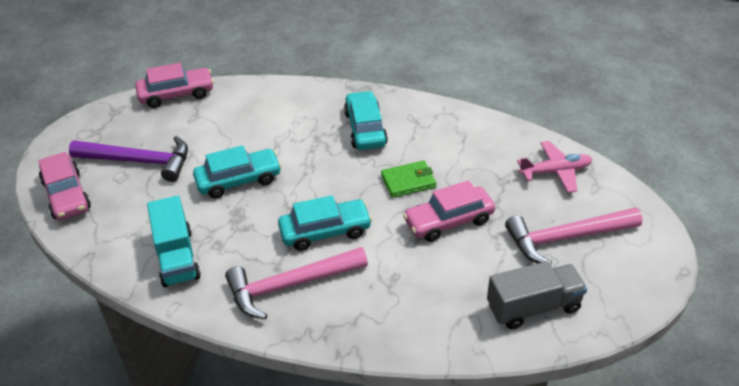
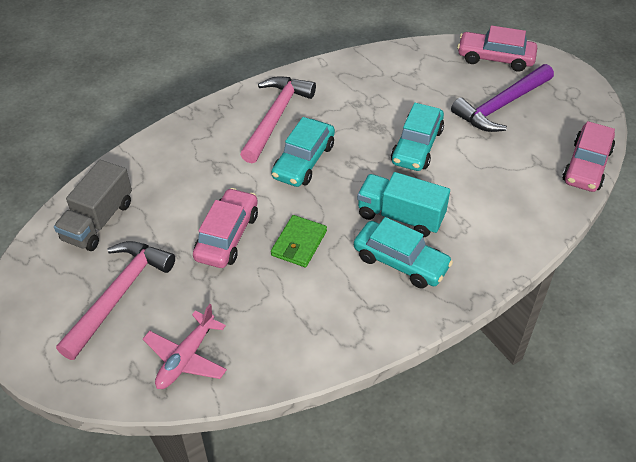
camera: 130 degrees right, 5 degrees up
turquoise truck [147,196,201,287] -> turquoise truck moved to [357,172,450,237]

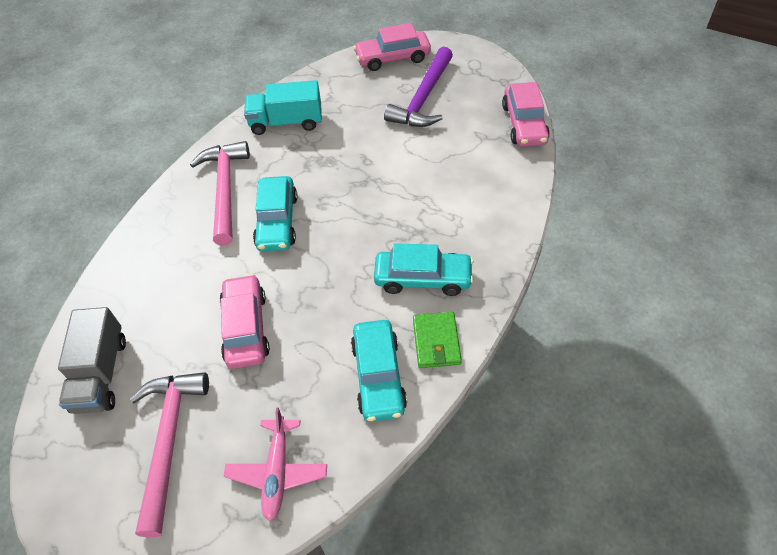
camera: 25 degrees left, 5 degrees up
green wallet [271,215,327,267] -> green wallet moved to [413,312,462,368]
turquoise truck [357,172,450,237] -> turquoise truck moved to [244,80,322,135]
turquoise car [391,103,444,171] -> turquoise car moved to [351,320,407,422]

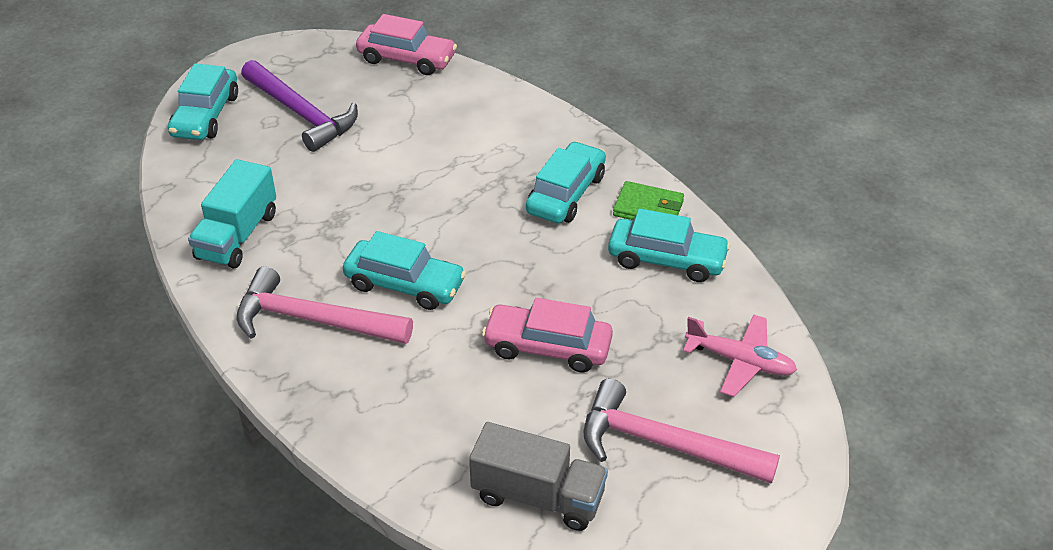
camera: 70 degrees left, 10 degrees down
pink car [353,23,431,71] -> turquoise car [168,64,238,140]

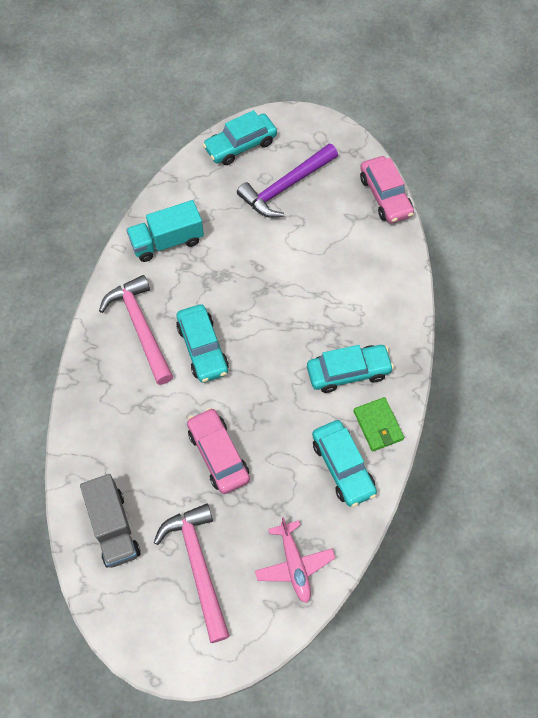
camera: 50 degrees right, 20 degrees up
purple hammer [241,60,358,152] -> purple hammer turned 45 degrees clockwise [237,144,338,218]

